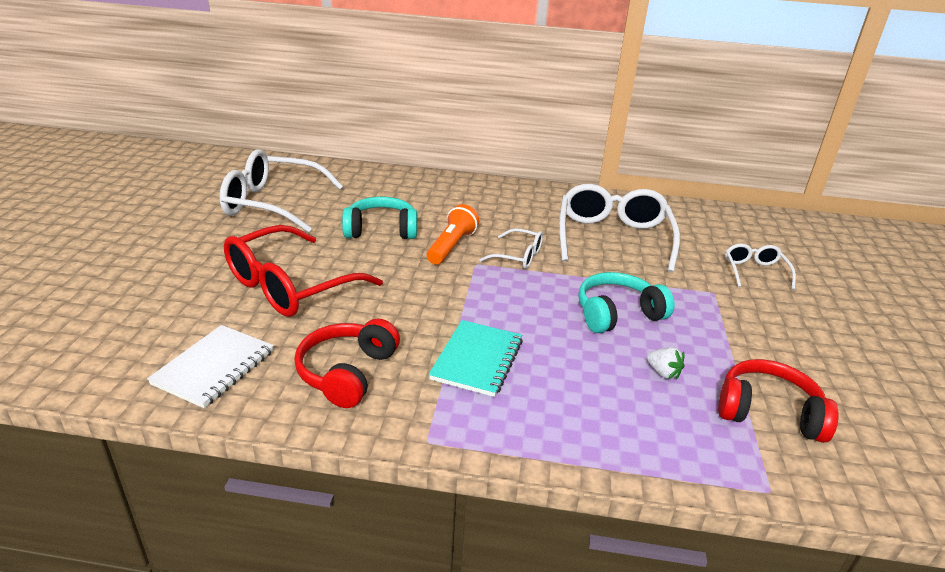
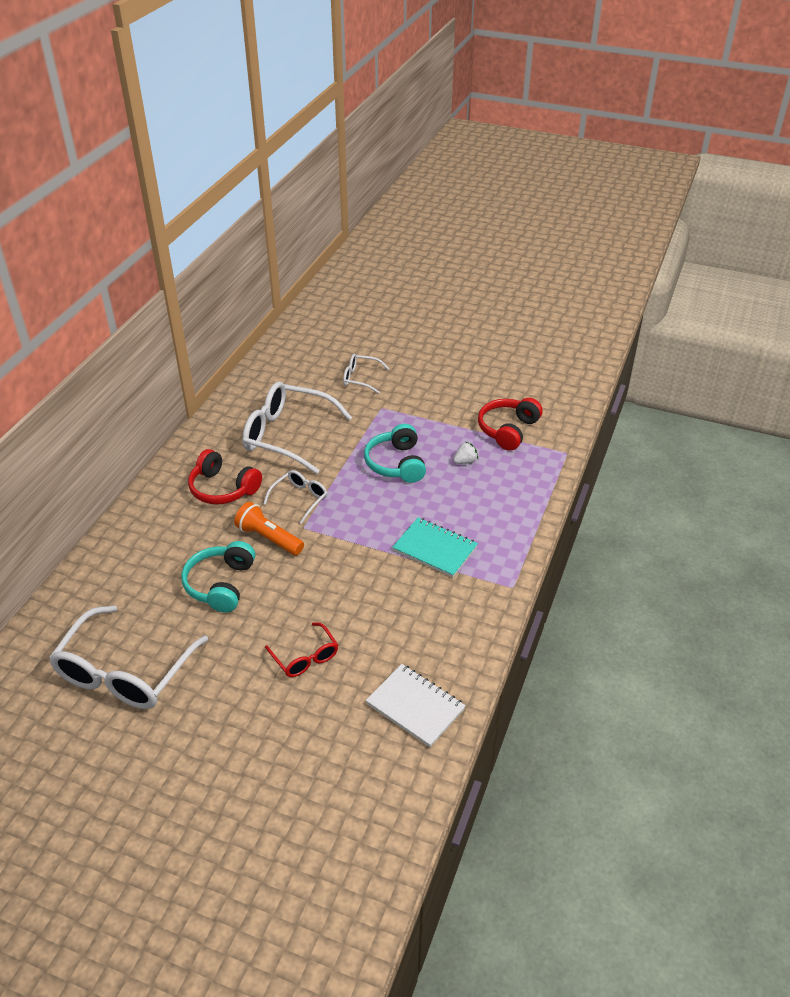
camera: 75 degrees left, 10 degrees up
red glasses [224,225,383,317] -> red glasses [265,622,338,677], size x0.50
red headphones [294,319,400,408] -> red headphones moved to [188,449,262,505]

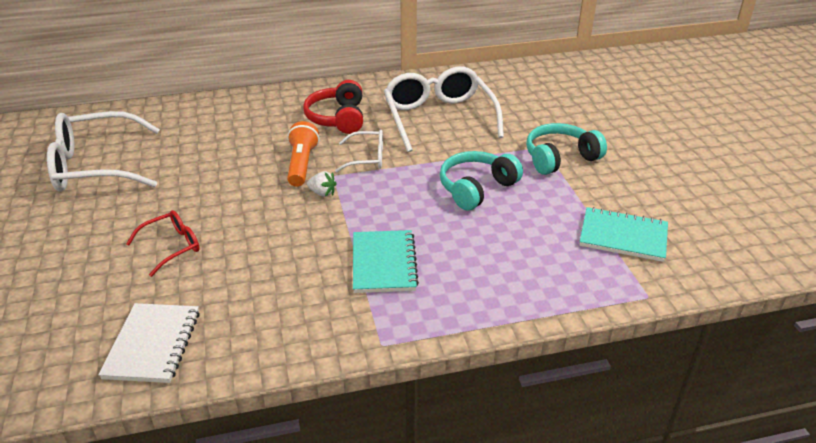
camera: 55 degrees right, 5 degrees down
turquoise headphones [181,541,255,613] -> turquoise headphones moved to [526,123,607,175]
red glasses [265,622,338,677] -> red glasses turned 150 degrees counterclockwise [126,210,200,277]
white glasses [343,354,389,394] -> none
white strawberry [453,442,478,464] -> white strawberry moved to [307,171,337,197]
red headphones [478,398,543,451] -> turquoise notebook [580,207,668,262]

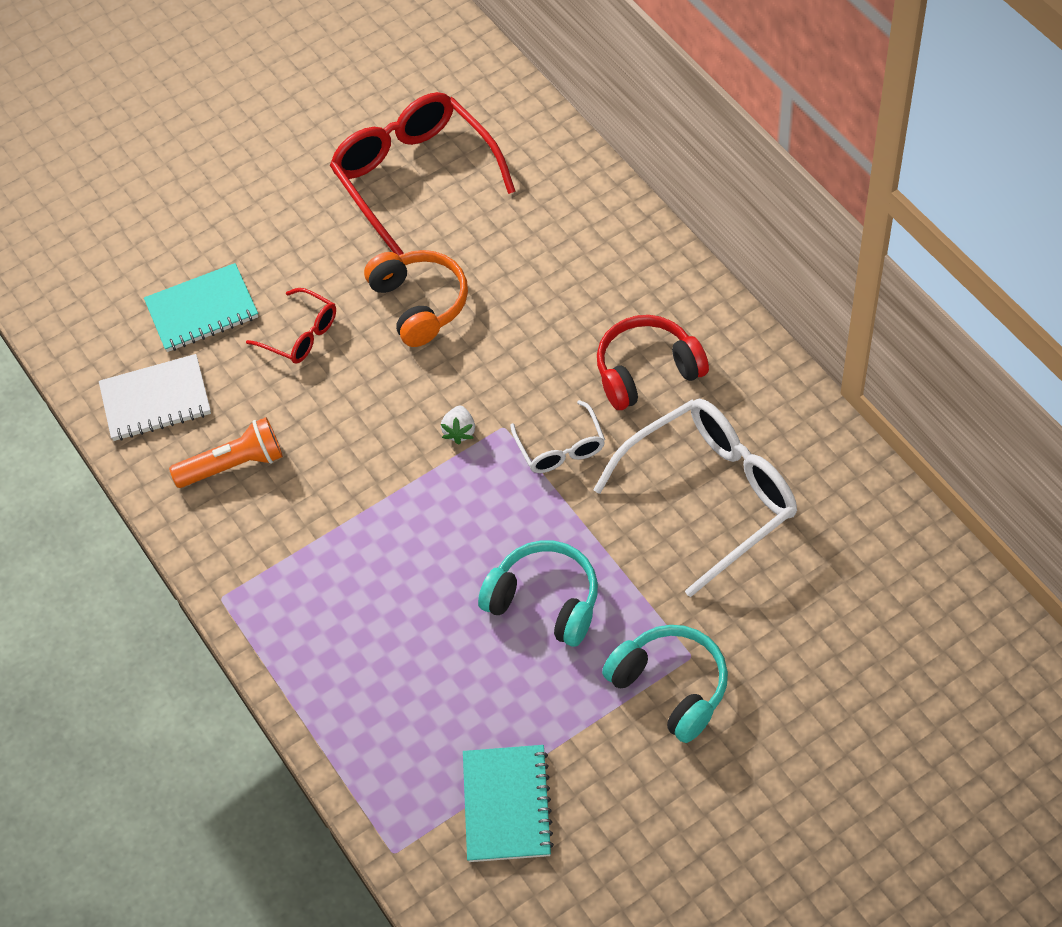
camera: 75 degrees right, 20 degrees up
white glasses [47,111,160,192] -> red glasses [330,92,515,255]
orange flashlight [287,121,319,187] -> orange flashlight moved to [169,417,283,488]
turquoise notebook [353,230,419,293] -> turquoise notebook moved to [144,263,258,352]
none -> orange headphones [364,250,468,347]

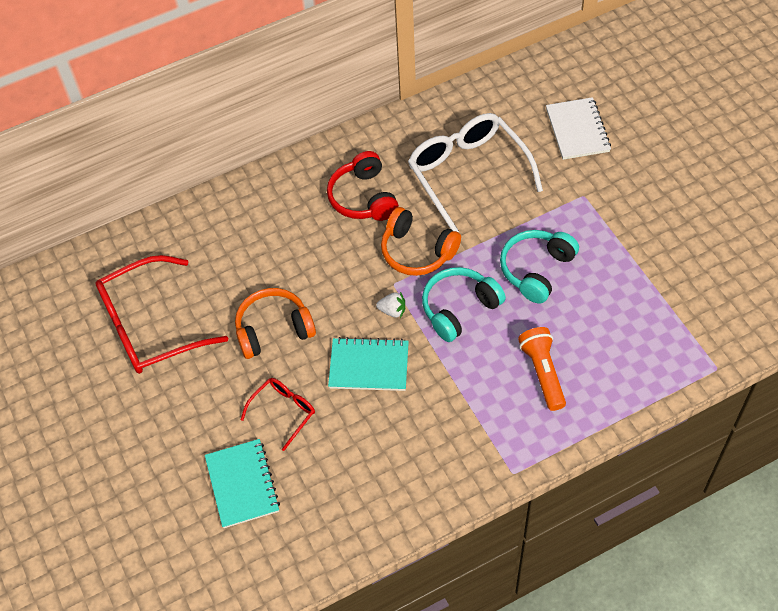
camera: 85 degrees left, 0 degrees up
white notebook [99,354,211,441] -> white notebook moved to [546,97,611,160]
orange flashlight [169,417,283,488] -> orange flashlight moved to [518,327,566,411]
turquoise notebook [463,745,554,862] -> turquoise notebook moved to [328,337,409,391]
white glasses [510,400,605,473] -> orange headphones [381,207,461,276]
turquoise headphones [602,625,728,743] -> turquoise headphones moved to [422,267,506,342]

